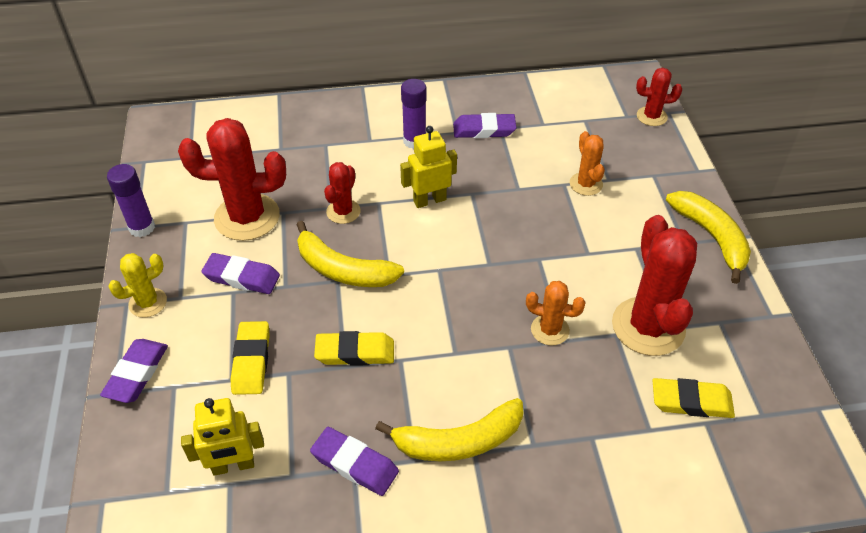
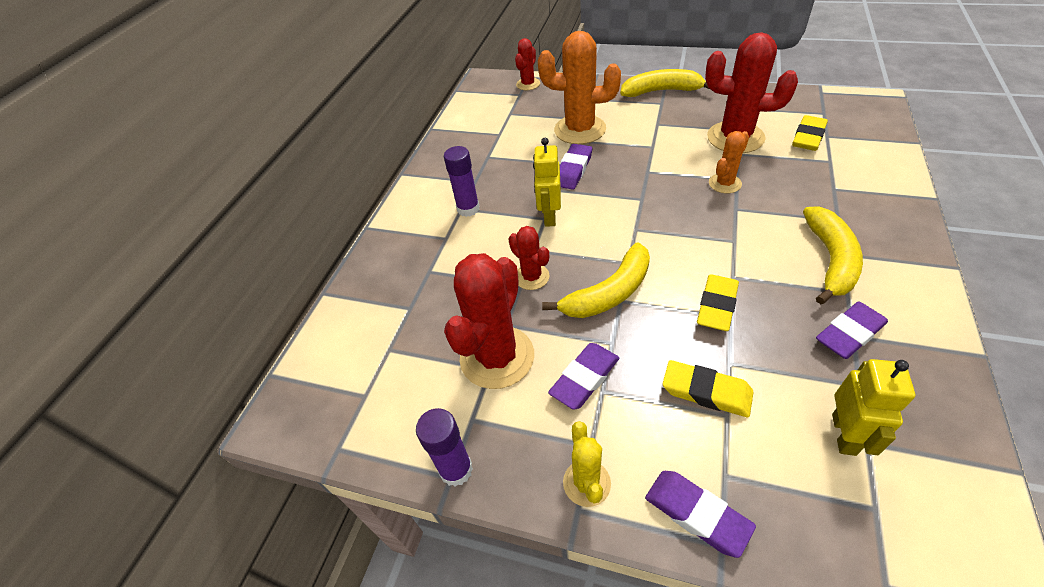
camera: 60 degrees left, 0 degrees up
purple eraser [453,113,517,138] -> purple eraser moved to [560,144,592,190]
orange cactus [570,131,605,196] -> orange cactus [538,31,621,144], size x1.89

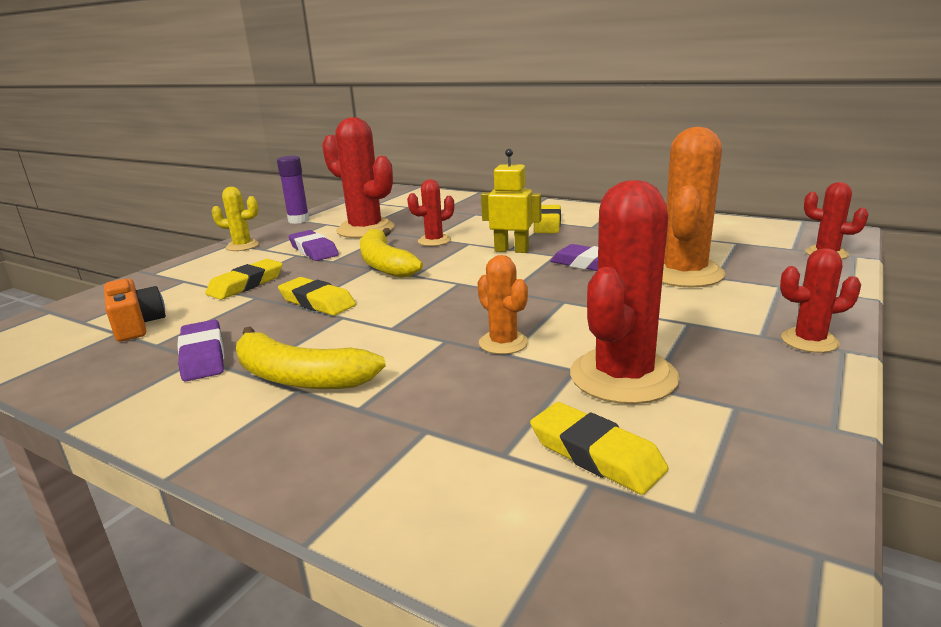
camera: 100 degrees right, 25 degrees down
purple glue stick [444,146,480,217] -> yellow eraser [534,205,561,233]
yellow banana [620,69,711,97] -> red cactus [780,248,861,353]
purple eraser [645,471,756,558] -> none
yellow robot [832,359,915,456] -> orange camera [104,279,166,342]

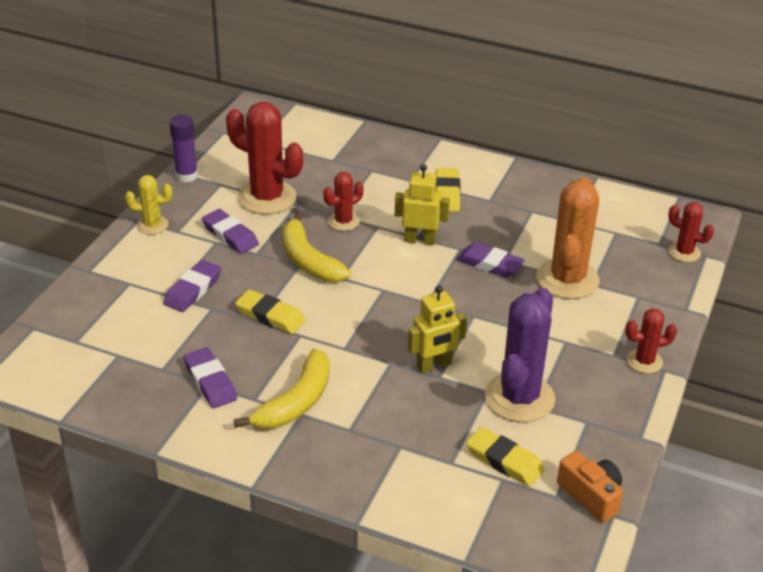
camera: 10 degrees left, 15 degrees up
orange camera [104,279,166,342] -> orange camera moved to [557,451,623,523]
yellow eraser [205,259,283,300] -> purple eraser [163,260,221,312]
yellow banana [236,327,386,389] -> yellow banana turned 75 degrees counterclockwise [234,349,330,429]
orange cactus [477,255,528,354] -> yellow robot [408,285,467,373]
red cactus [570,180,680,404] -> purple cactus [485,288,555,422]

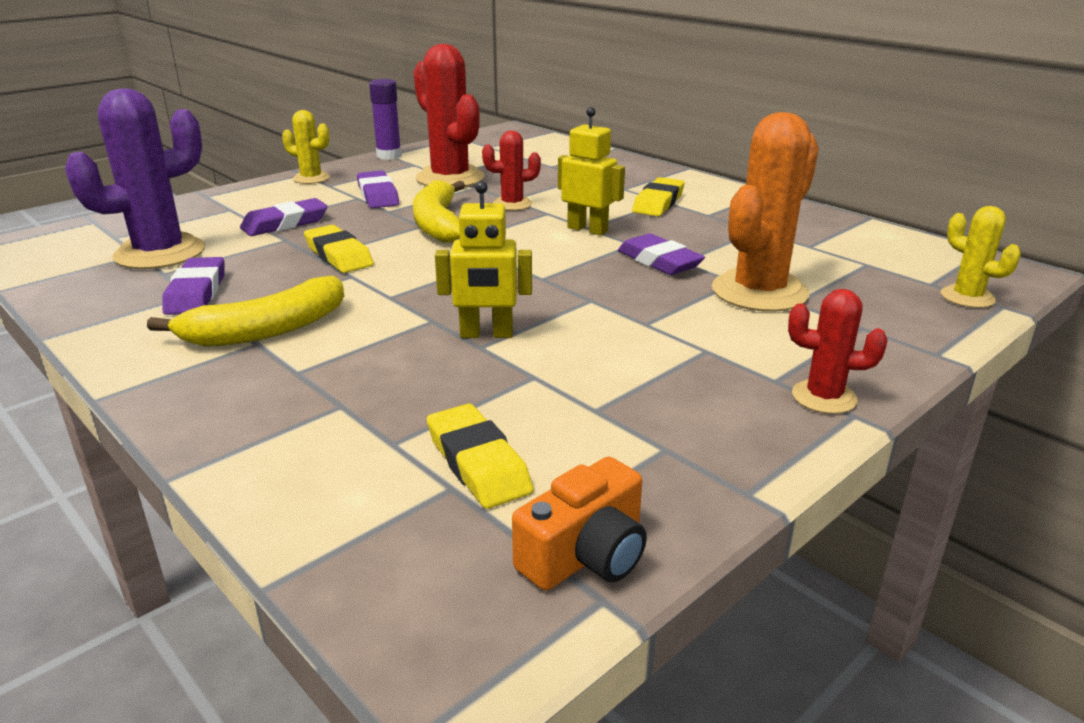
camera: 25 degrees right, 10 degrees down
purple cactus [485,288,555,422] -> purple cactus moved to [65,88,205,269]
orange camera [557,451,623,523] -> orange camera turned 60 degrees clockwise [512,457,647,591]
red cactus [668,202,714,262] -> yellow cactus [941,206,1021,308]

